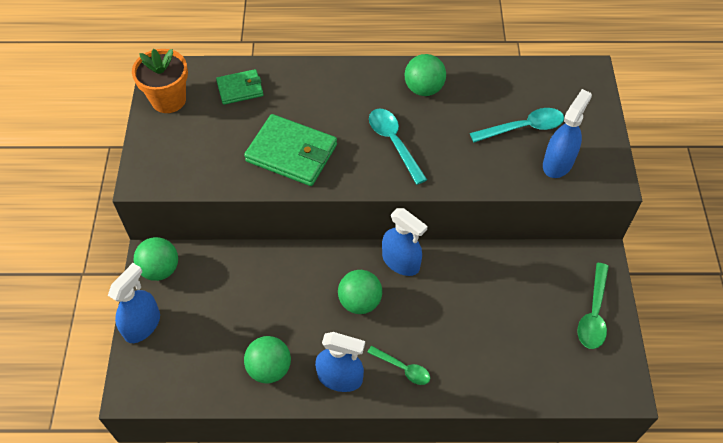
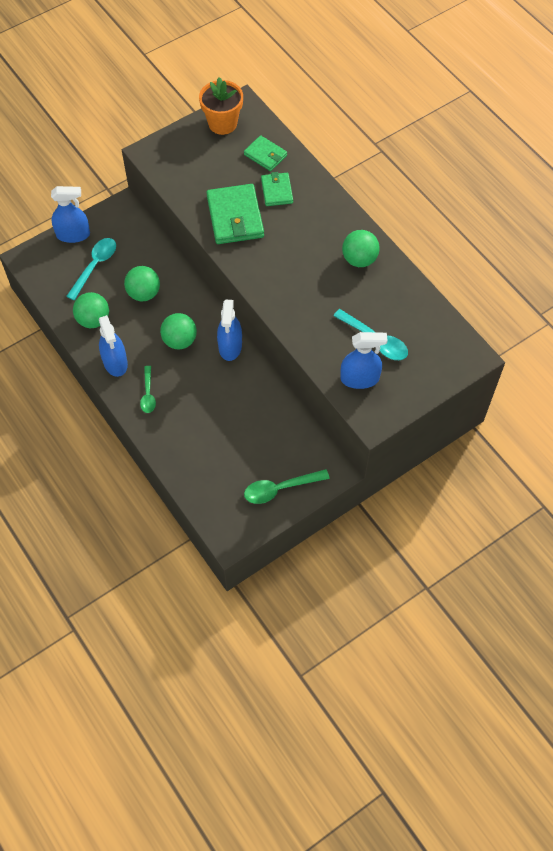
camera: 55 degrees right, 5 degrees up
green ball [134,237,178,281] -> green ball moved to [124,266,160,301]
turquoise spoon [369,109,427,185] -> turquoise spoon moved to [66,238,116,300]
none -> green wallet [261,172,293,206]

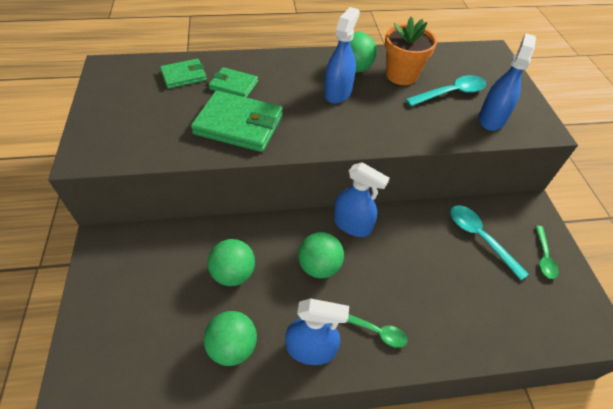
camera: 65 degrees left, 10 degrees down
blue spray bottle [51,186,90,243] -> blue spray bottle moved to [324,7,360,104]
turquoise spoon [66,238,116,300] -> turquoise spoon moved to [450,205,529,280]
orange flower pot [199,77,243,135] -> orange flower pot moved to [385,17,437,85]
green spoon [244,469,330,504] -> green spoon [535,226,559,279], size x0.66

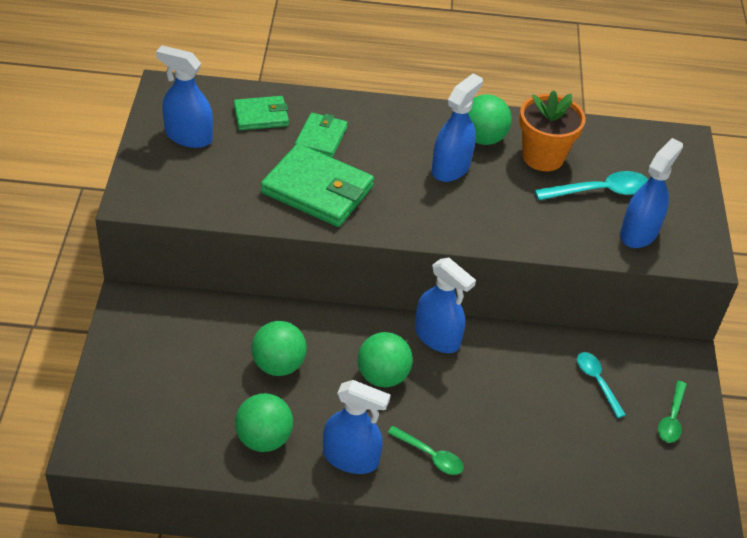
camera: 10 degrees right, 5 degrees down
green wallet [209,67,258,98] -> green wallet turned 75 degrees clockwise [295,113,348,158]
turquoise spoon [450,205,529,280] -> turquoise spoon [577,352,626,418], size x0.66
none -> blue spray bottle [156,45,213,148]

